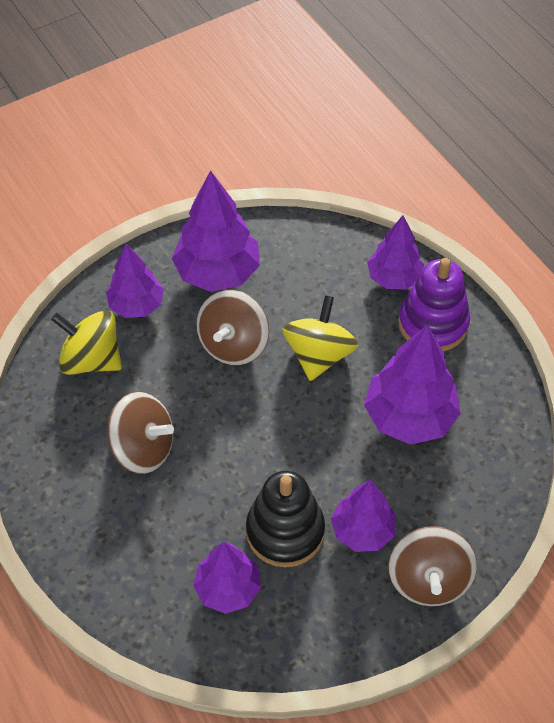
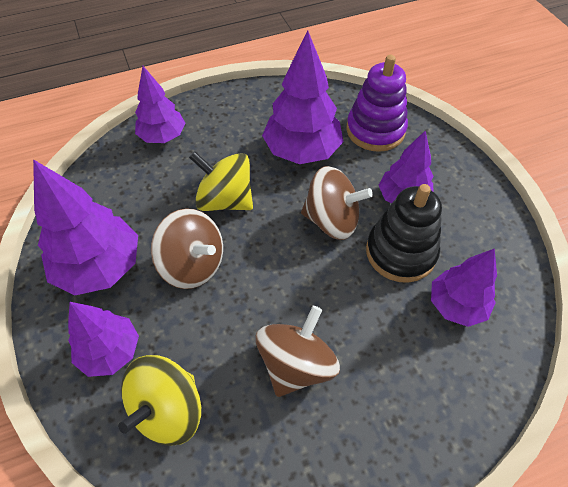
camera: 80 degrees left, 0 degrees up
brown spinning top [388,526,477,606] -> brown spinning top moved to [301,166,373,240]
purple stacking toy [398,258,470,352] -> purple stacking toy moved to [346,55,408,152]

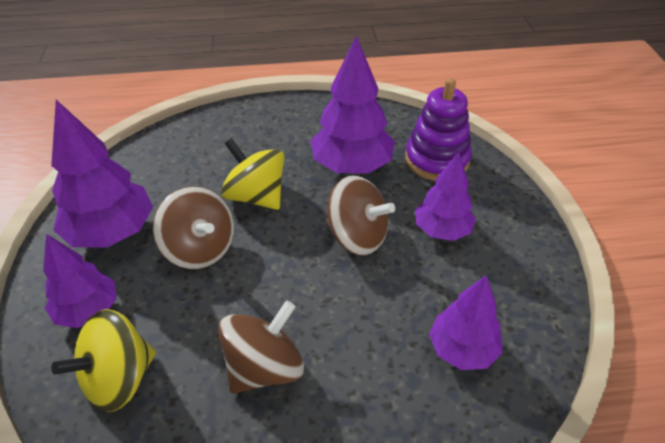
camera: 15 degrees right, 10 degrees down
purple tree [135,66,185,143] -> none
black stacking toy [366,184,442,283] -> none

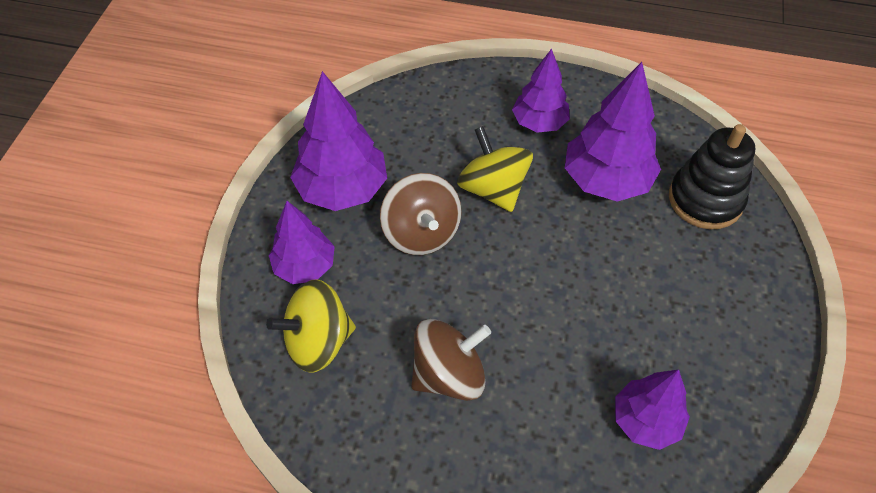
camera: 20 degrees right, 10 degrees up
brown spinning top [327,175,395,256] -> none
purple stacking toy [405,78,472,181] -> black stacking toy [669,124,755,230]
purple tree [415,152,476,241] -> purple tree moved to [512,49,570,133]

